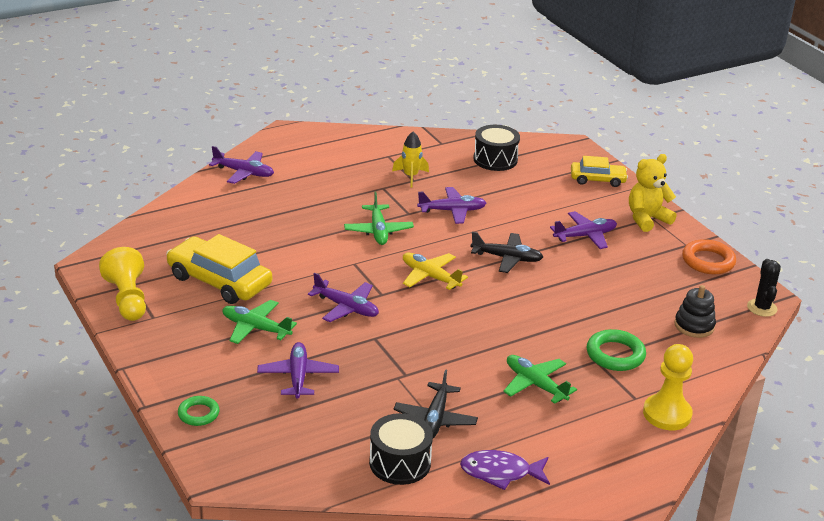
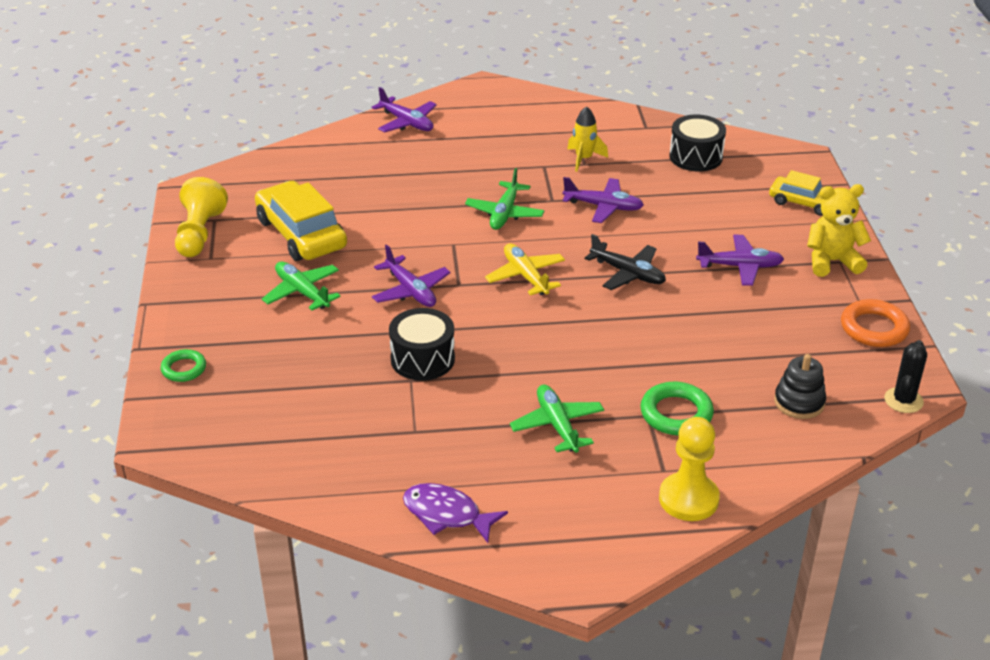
camera: 25 degrees right, 5 degrees up
purple plane [257,342,339,399] -> none
black drum [369,413,433,485] -> black drum moved to [389,308,455,381]
black plane [394,369,478,438] -> none

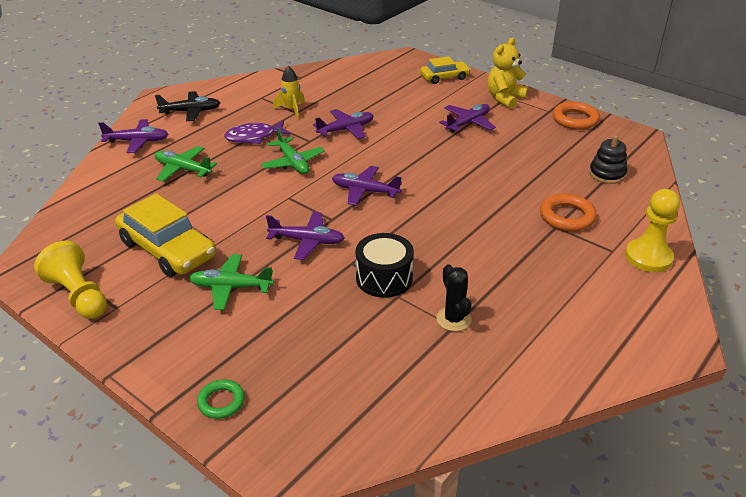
camera: 45 degrees left, 0 degrees up
yellow car [255,181,347,261] -> yellow car turned 150 degrees counterclockwise [115,193,216,277]
purple fish [403,483,508,543] -> purple fish moved to [224,120,291,144]
yellow plane [485,243,565,295] -> purple plane [332,166,402,206]
green plane [510,384,604,453] -> green plane moved to [155,146,217,181]
black plane [585,234,666,290] -> black plane moved to [155,91,220,121]
green ring [640,382,714,436] -> orange ring [540,193,597,231]
black drum [669,115,726,171] -> none
black cactus [884,340,927,413] -> black cactus moved to [437,264,472,331]

